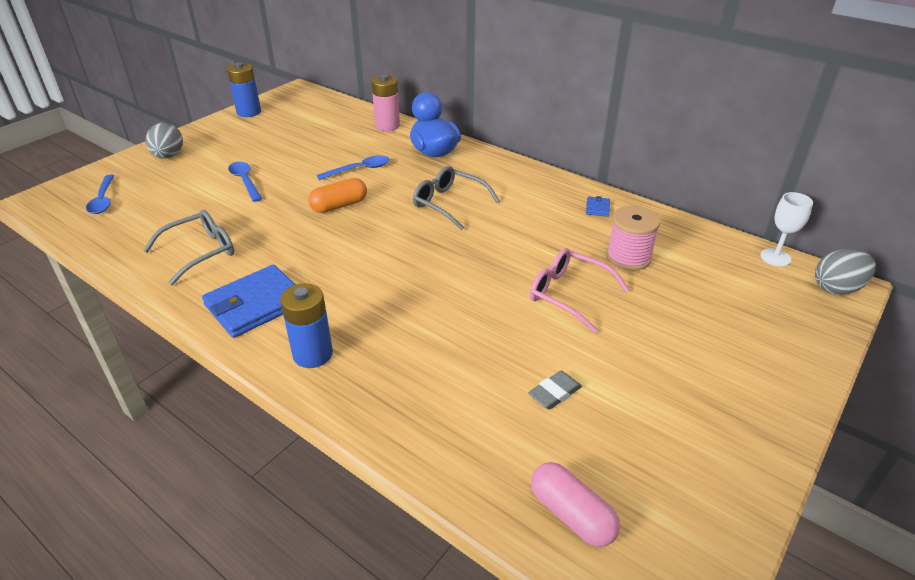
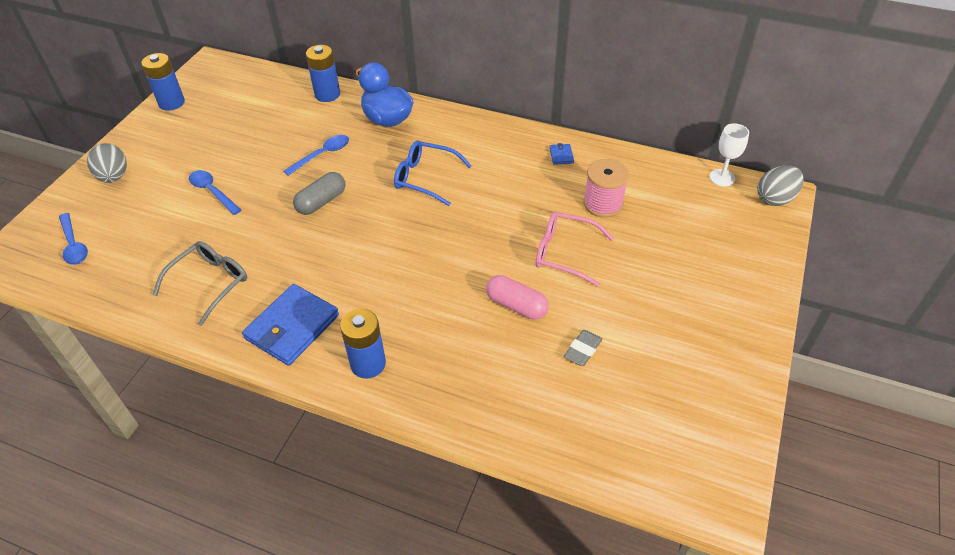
camera: 15 degrees left, 10 degrees up
orange capsule [308,178,367,213] -> grey capsule [293,172,345,215]
pink battery [371,75,400,131] -> blue battery [306,45,340,102]
grey glasses [413,166,500,230] -> blue glasses [394,141,472,206]
pink capsule [531,462,620,547] -> pink capsule moved to [486,275,549,319]

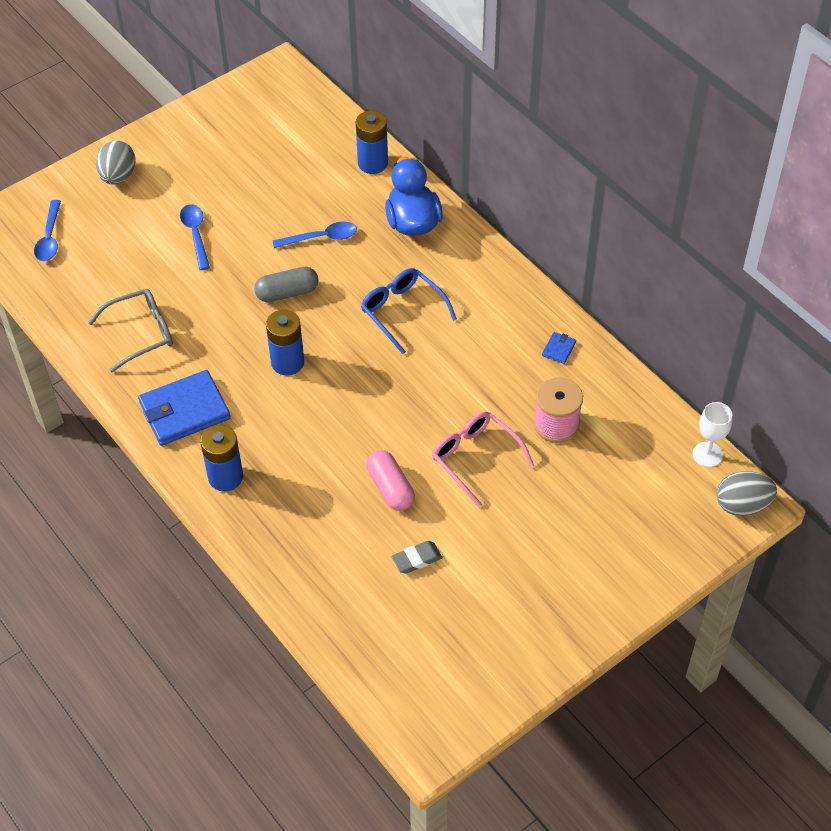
camera: 30 degrees right, 5 degrees up
blue battery [141,53,185,111] -> blue battery moved to [266,310,304,375]

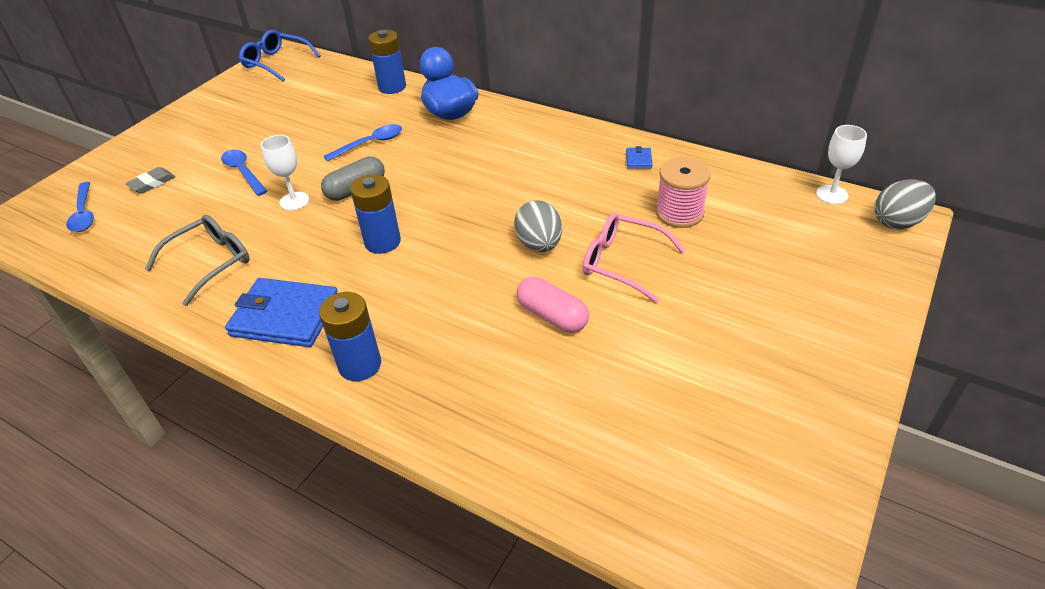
camera: 20 degrees left, 10 degrees down
grey egg [96,140,135,185] -> grey egg moved to [514,200,562,252]
blue wallet [138,370,231,446] -> blue wallet turned 60 degrees clockwise [225,278,337,347]
blue glasses [361,268,457,354] -> blue glasses moved to [239,30,321,81]
grey eraser [392,541,442,574] -> grey eraser moved to [125,167,175,194]
none -> white goblet [261,135,309,210]

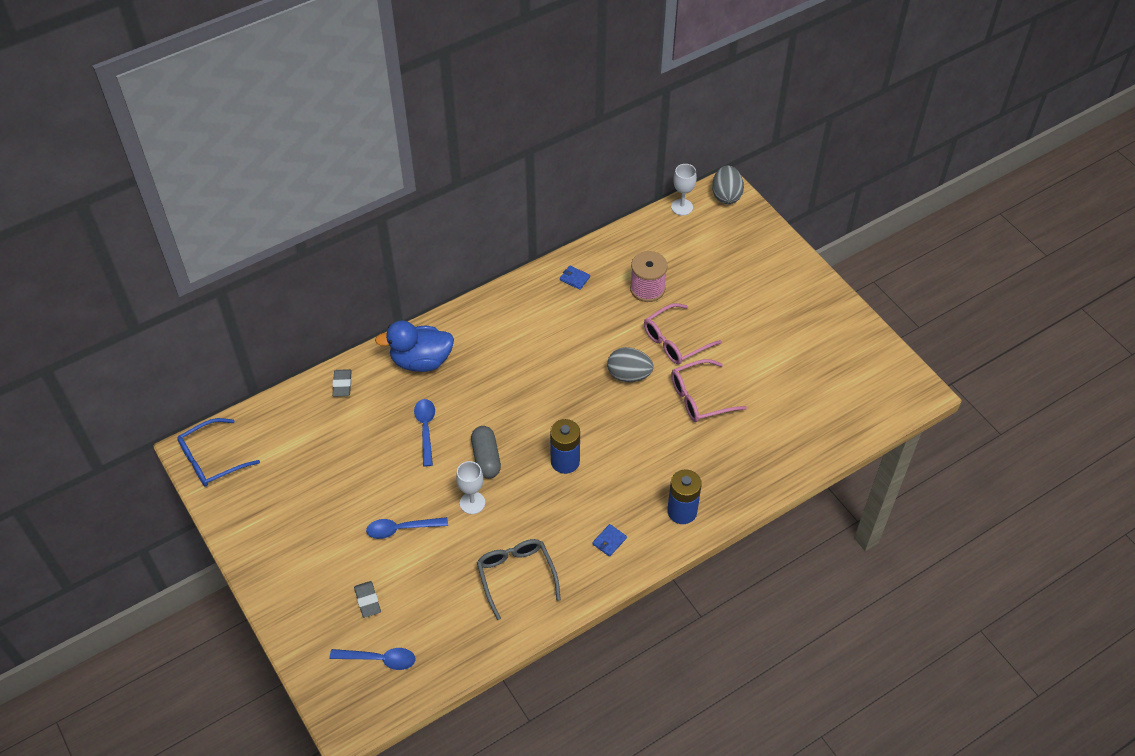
camera: 65 degrees left, 10 degrees up
blue wallet [225,278,337,347] -> blue wallet [592,524,627,557], size x0.42
blue battery [368,30,406,94] -> grey eraser [332,369,352,397]
pink capsule [517,277,589,333] -> pink glasses [671,359,747,422]

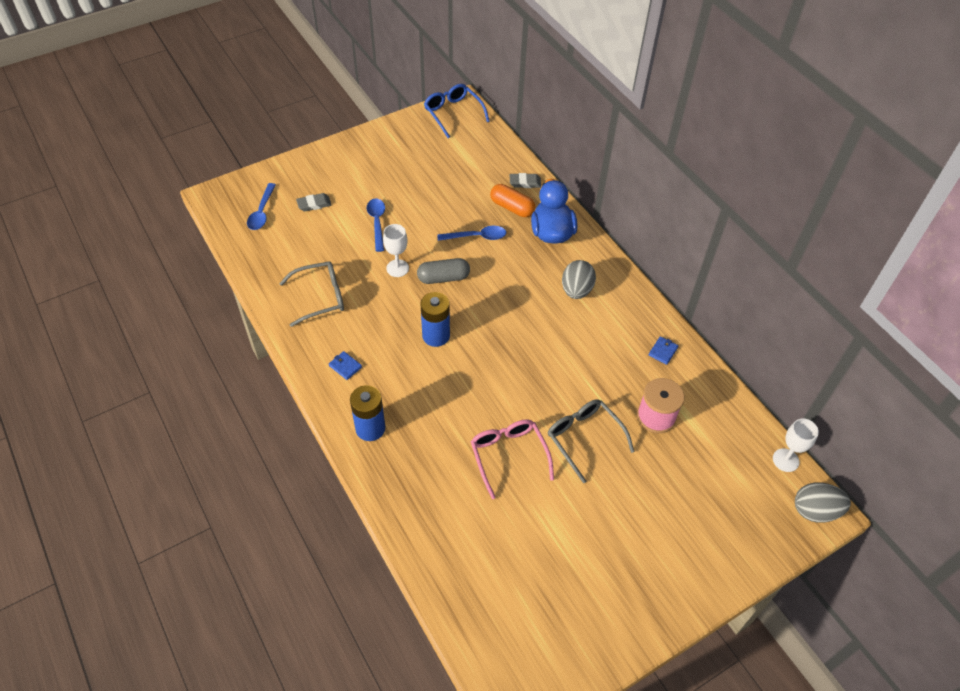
camera: 90 degrees right, 0 degrees up
grey egg [607,347,653,382] -> grey egg moved to [562,260,596,299]
pink glasses [644,303,722,365] -> grey glasses [548,399,634,483]
none -> orange capsule [490,184,535,217]

